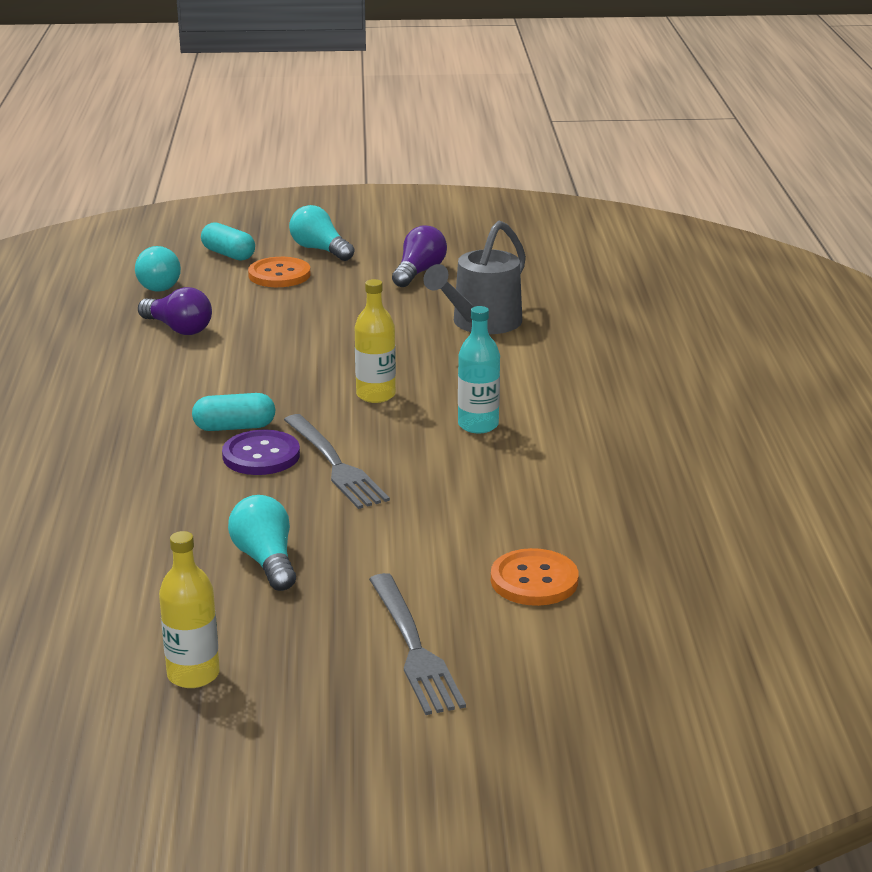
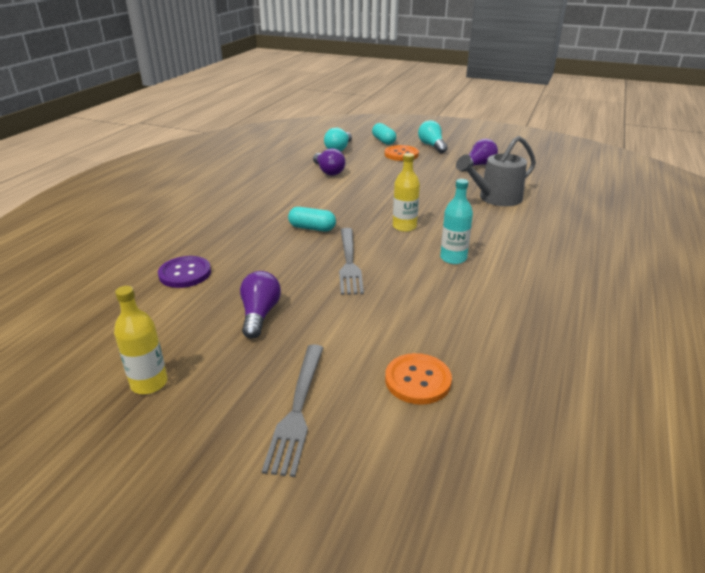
camera: 25 degrees right, 5 degrees up
purple button [222,430,300,475] -> purple button moved to [158,256,211,288]
turquoise light bulb [228,495,296,591] -> purple light bulb [240,271,281,339]

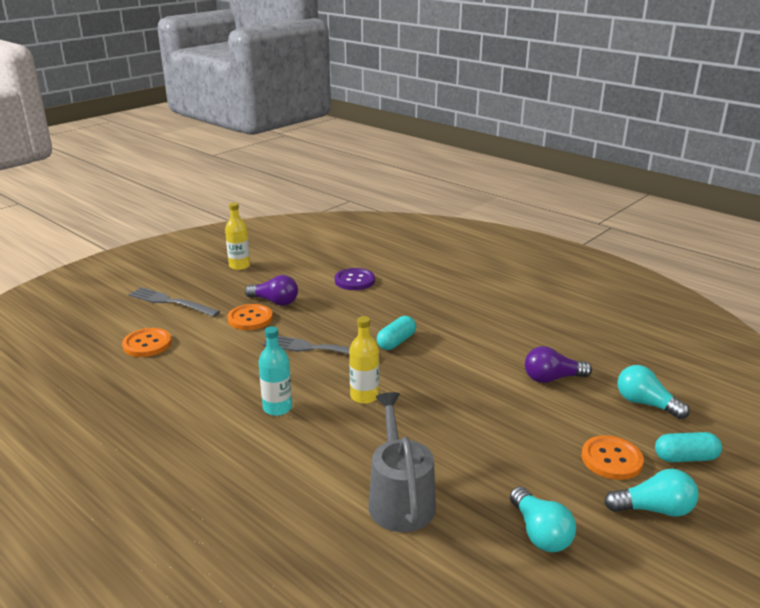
camera: 110 degrees right, 5 degrees down
purple light bulb [461,139,498,171] -> turquoise light bulb [510,486,576,552]
none -> orange button [228,304,273,330]

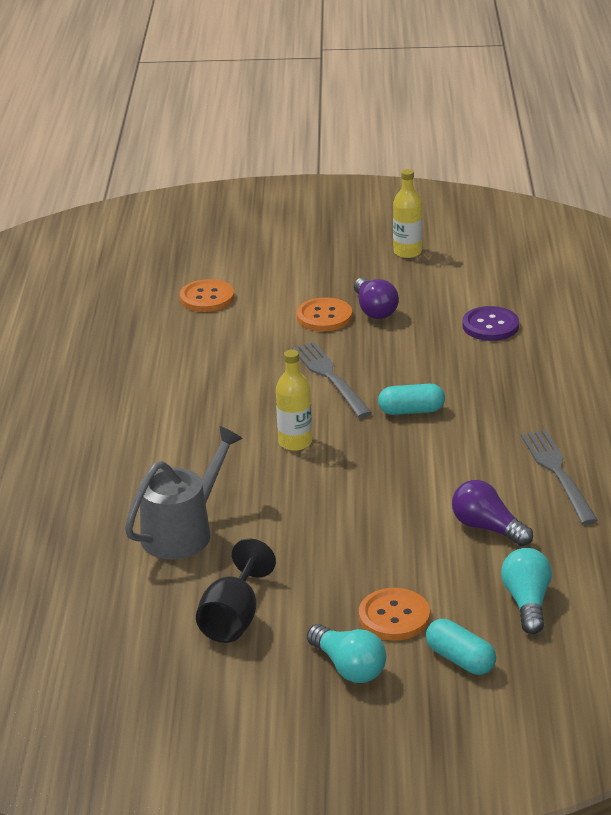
camera: 50 degrees right, 5 degrees up
grey fork [128,287,220,317] -> grey fork moved to [521,430,598,525]
turquoise bottle [259,326,292,416] -> none
turquoise light bulb [510,486,576,552] -> black goblet [196,538,276,643]

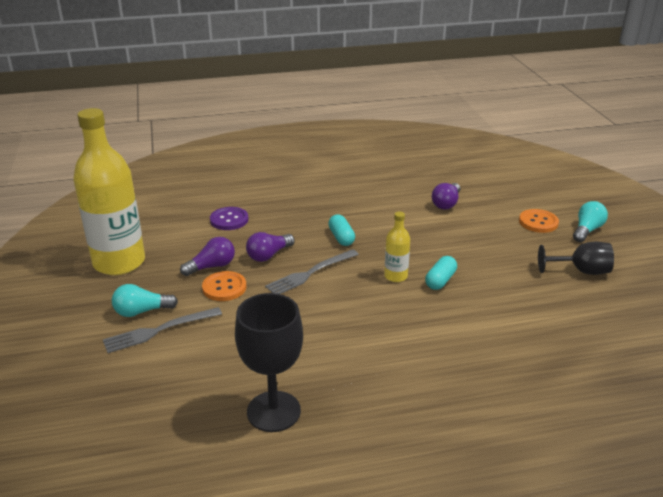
camera: 105 degrees left, 0 degrees up
grey watering can [125,426,243,559] -> none
orange button [180,279,234,312] -> none
yellow bottle [393,169,422,258] -> yellow bottle [73,108,145,275], size x2.26
turquoise capsule [426,619,496,675] -> turquoise capsule moved to [425,256,457,290]
turquoise light bulb [501,548,552,634] -> turquoise light bulb moved to [112,284,178,317]
grey fork [521,430,598,525] -> grey fork moved to [103,307,222,353]
none -> black goblet [235,293,303,432]
none -> purple light bulb [246,232,295,262]

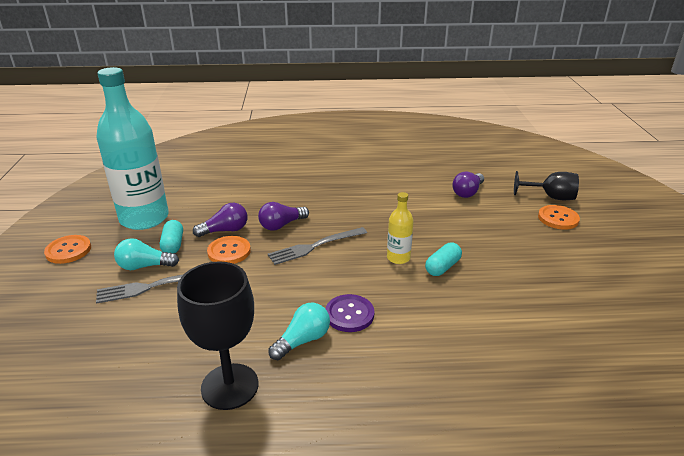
camera: 10 degrees right, 0 degrees up
yellow bottle [73,108,145,275] -> turquoise bottle [96,67,169,230]
purple button [210,207,249,230] -> purple button moved to [325,294,375,332]
turquoise capsule [328,215,355,246] -> turquoise capsule moved to [160,220,183,253]
black goblet [538,242,614,275] -> black goblet moved to [514,171,579,200]
turquoise light bulb [573,201,608,242] -> turquoise light bulb moved to [268,303,330,360]
none -> orange button [44,235,91,264]

